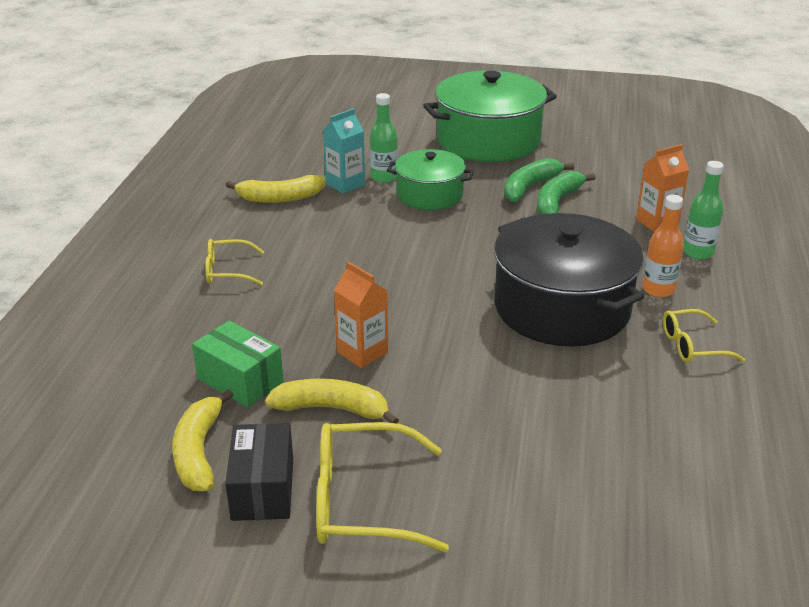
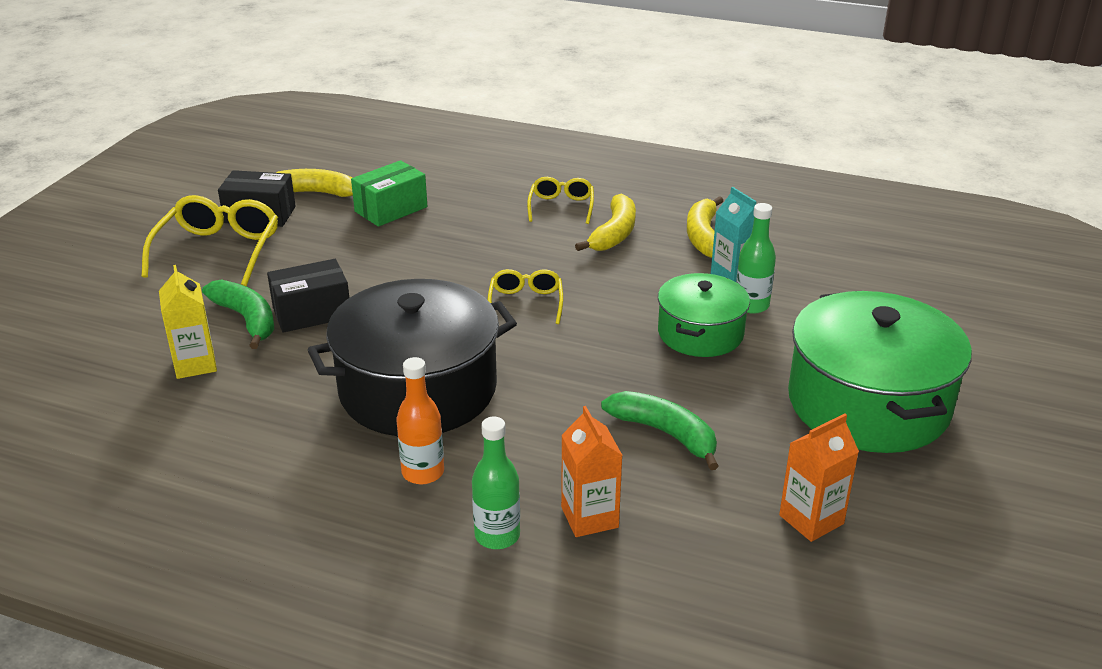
camera: 100 degrees right, 0 degrees up
yellow banana [265,378,399,424] -> yellow banana moved to [575,194,636,251]
orange carton [334,261,388,368] -> orange carton moved to [779,414,859,542]
green banana [504,158,574,202] -> green banana moved to [202,280,274,349]
yellow glasses [663,309,745,363] -> yellow glasses moved to [488,269,563,324]
none -> yellow carton [159,265,217,379]
none -> black box [267,259,349,333]

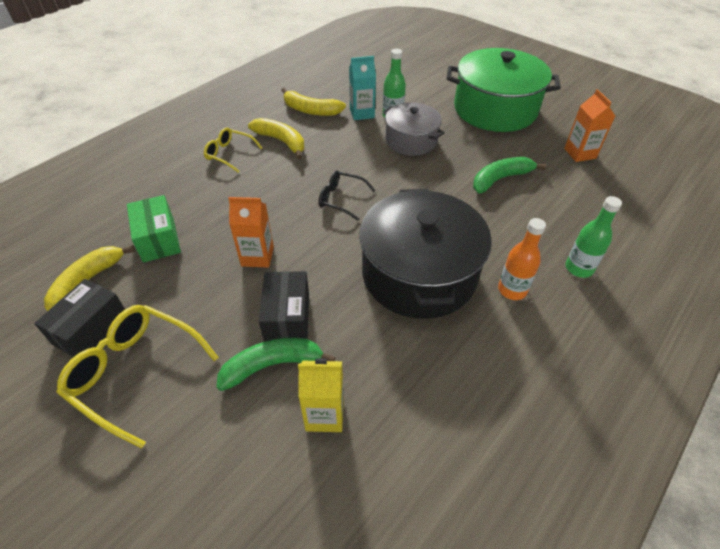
camera: 70 degrees left, 15 degrees up
yellow glasses [488,269,563,324] -> black glasses [318,170,375,221]
orange carton [561,406,623,537] -> orange carton moved to [228,197,274,268]
green pot [658,273,750,357] -> grey pot [383,102,445,156]

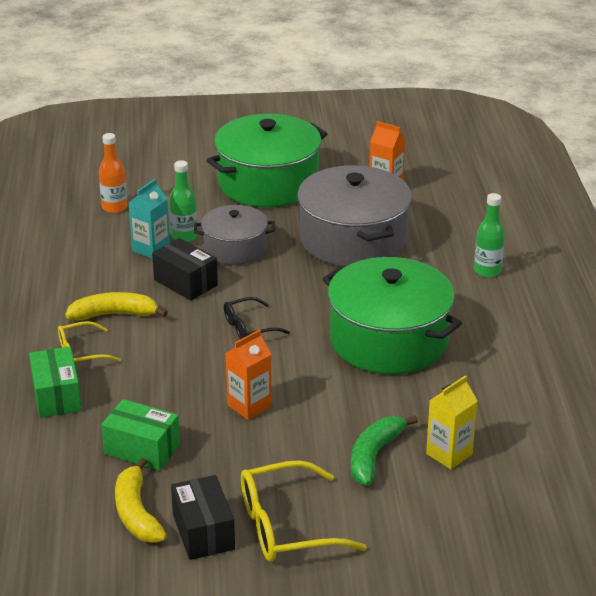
camera: 45 degrees left, 15 degrees down
black box [259,271,309,342] -> black box moved to [152,238,218,301]
yellow banana [281,88,346,116] -> none
black pot [359,189,492,319] -> green pot [323,257,462,374]
green banana [473,157,546,193] -> grey pot [297,165,412,266]
orange bottle [498,218,546,300] -> orange bottle moved to [99,133,128,213]
none -> green box [29,347,82,418]

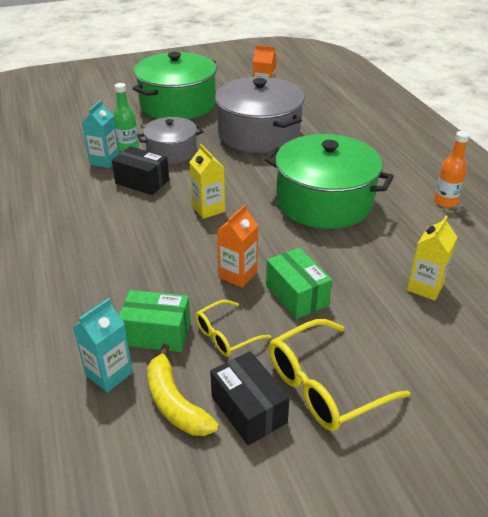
camera: 15 degrees left, 5 degrees up
green box [29,347,82,418] -> green box moved to [266,248,332,319]
yellow glasses [58,321,121,362] -> yellow glasses moved to [195,300,271,357]
yellow banana [65,292,168,321] -> none
orange bottle [99,133,128,213] -> orange bottle moved to [434,131,469,207]
black glasses [224,297,290,339] -> yellow carton [190,144,225,219]
green banana [351,415,418,486] -> none
green bottle [474,193,505,277] -> none
none -> turquoise carton [73,298,133,392]

